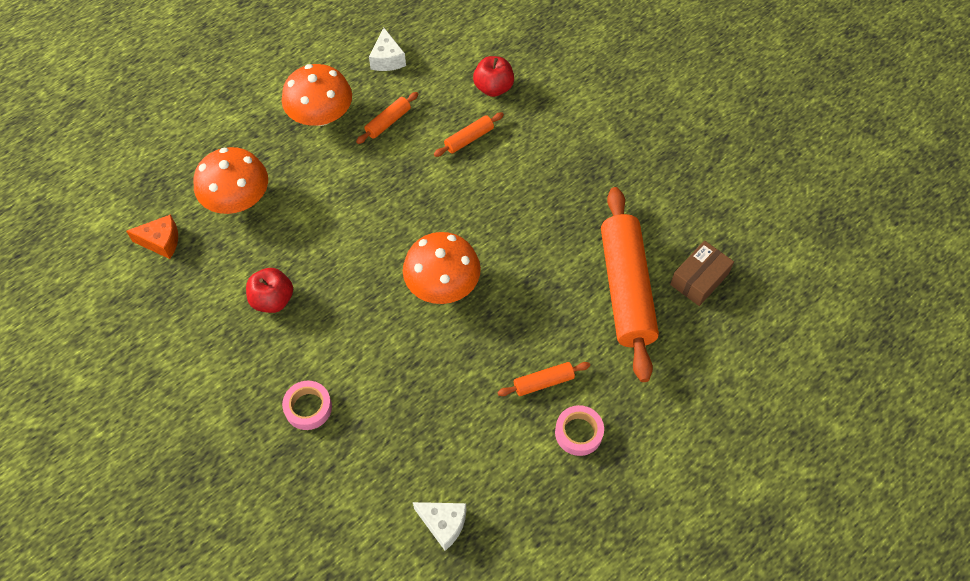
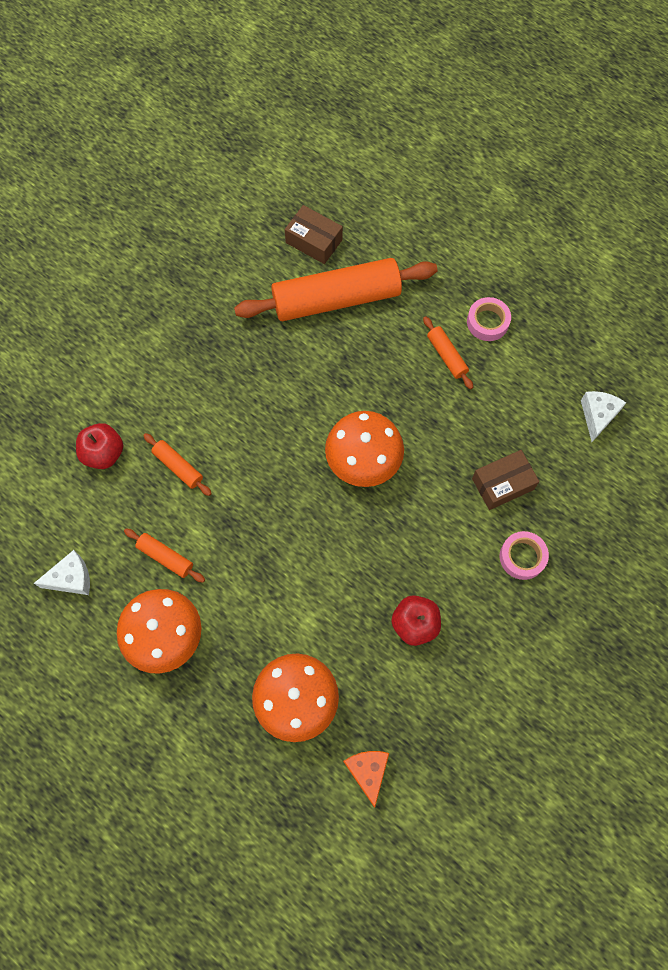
camera: 100 degrees left, 10 degrees up
none -> brown box [472,450,539,510]

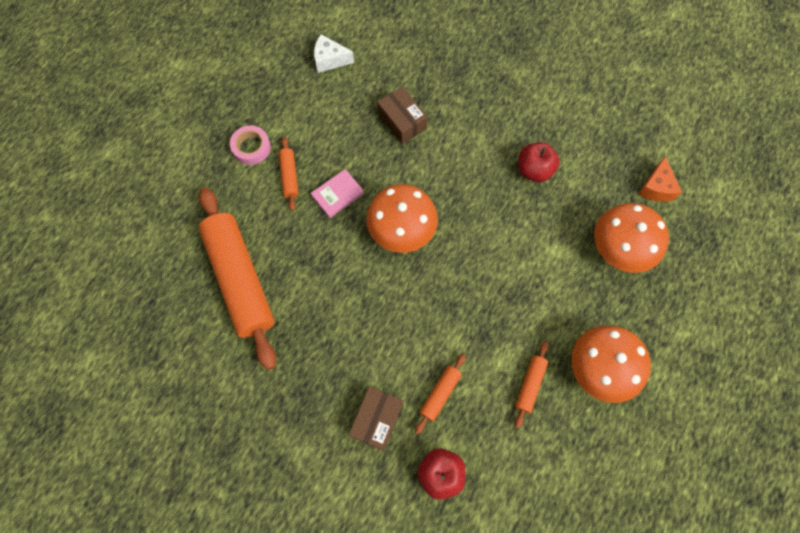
camera: 100 degrees left, 0 degrees up
white cheese [34,550,90,595] -> none
brown box [285,205,343,264] -> brown box moved to [348,386,403,451]
orange cheese [343,751,389,807] -> orange cheese turned 60 degrees counterclockwise [638,156,682,202]
orange rolling pin [423,316,473,389] -> orange rolling pin turned 60 degrees counterclockwise [279,137,299,211]
pink tape [500,531,549,580] -> none
none -> pink book [311,169,364,218]

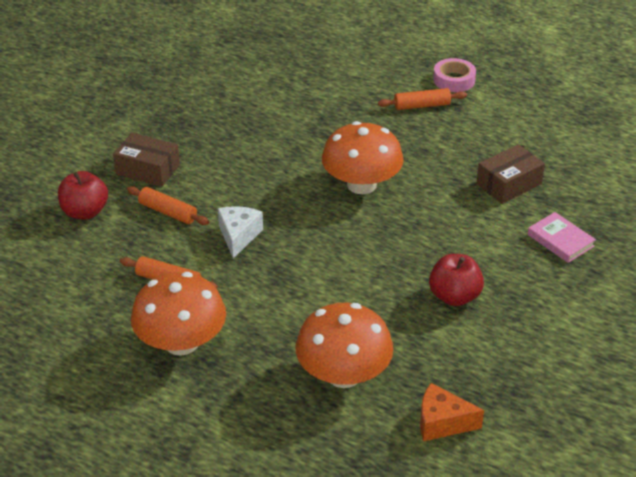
camera: 90 degrees right, 30 degrees down
orange rolling pin [199,187,276,370] -> none
pink book [311,169,364,218] -> pink book moved to [528,212,596,263]
white cheese [314,34,354,73] -> white cheese moved to [218,206,263,259]

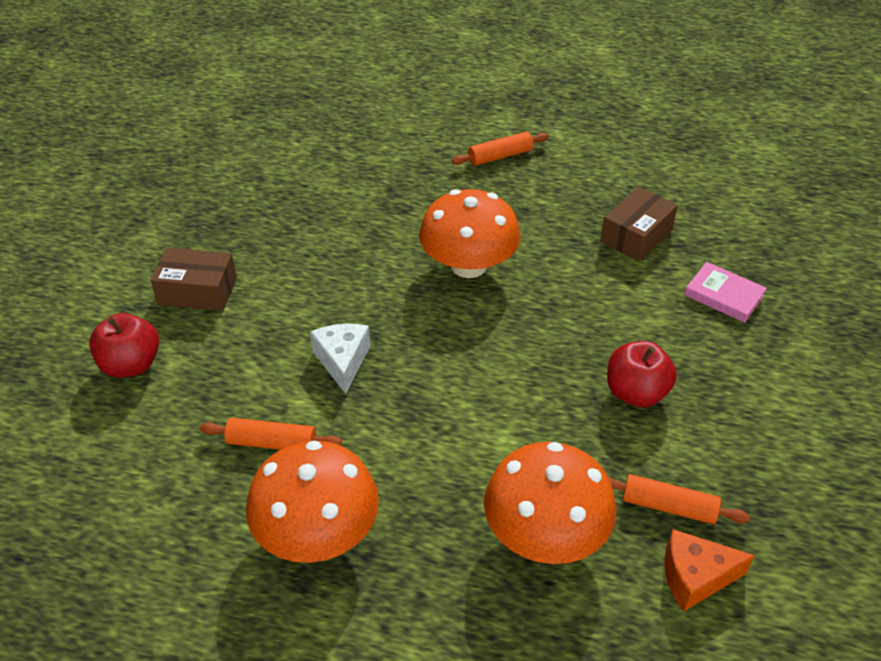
camera: 15 degrees left, 5 degrees up
orange rolling pin [127,186,209,225] -> orange rolling pin moved to [608,474,750,524]
pink tape [433,58,476,92] -> none

